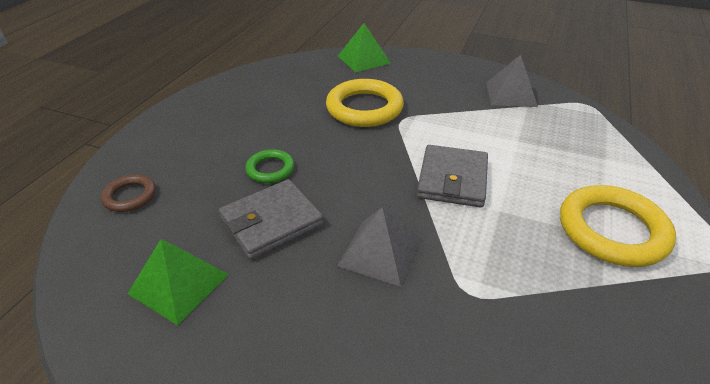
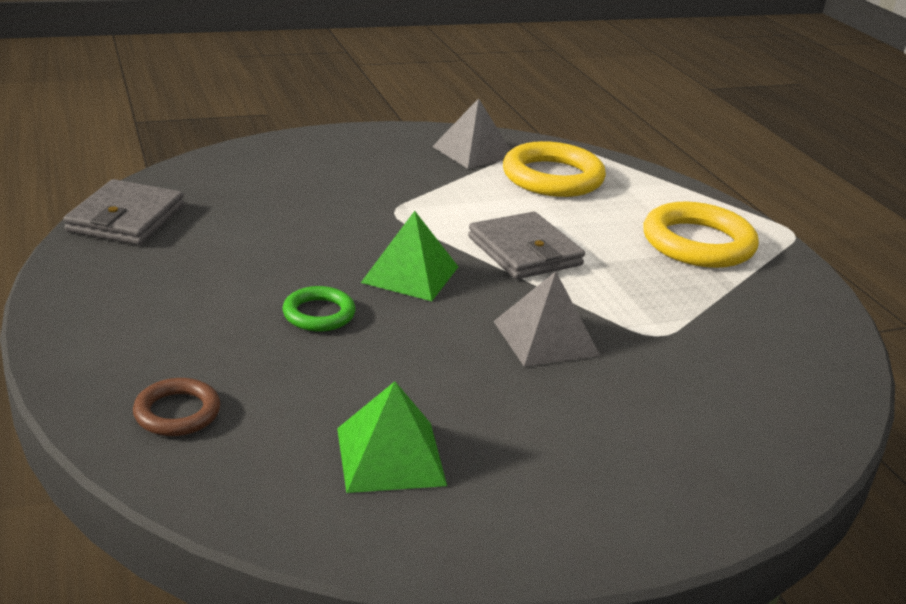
camera: 45 degrees left, 10 degrees down
grey wallet [219,179,323,260] -> grey wallet moved to [63,179,184,245]
yellow ring [326,79,404,127] -> yellow ring moved to [503,141,606,197]
green pyramid [338,23,391,72] -> green pyramid moved to [361,211,458,301]

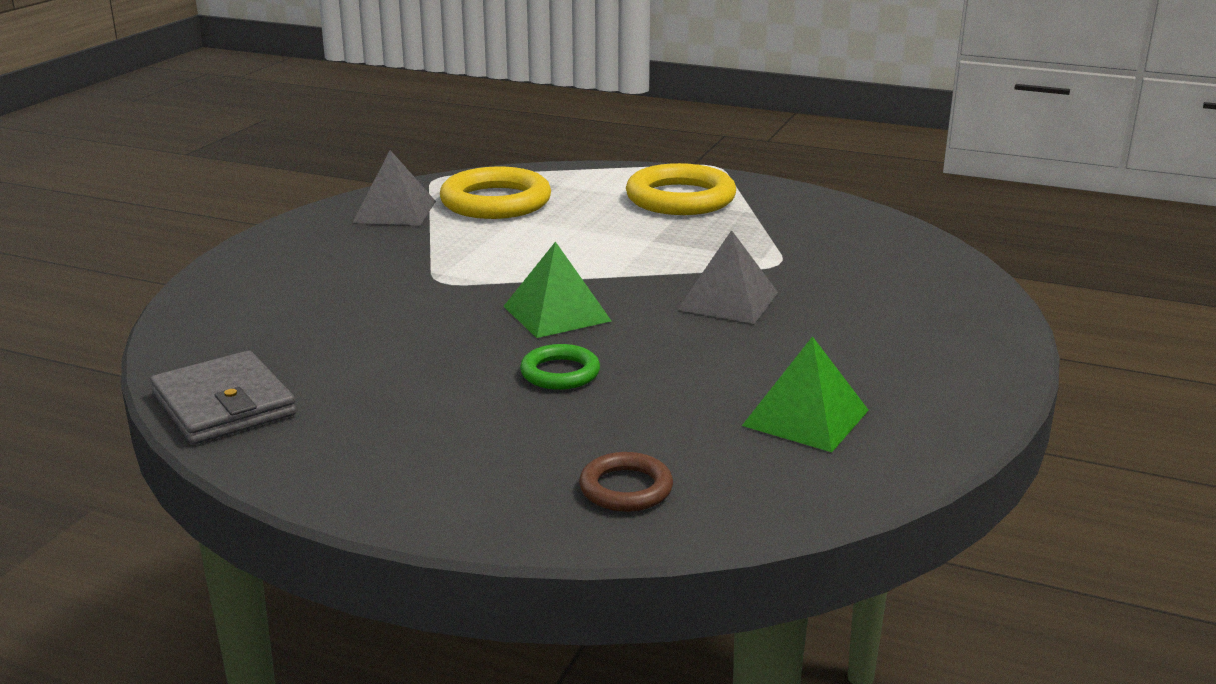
camera: 45 degrees left, 5 degrees down
grey wallet [468,212,585,279] -> none

